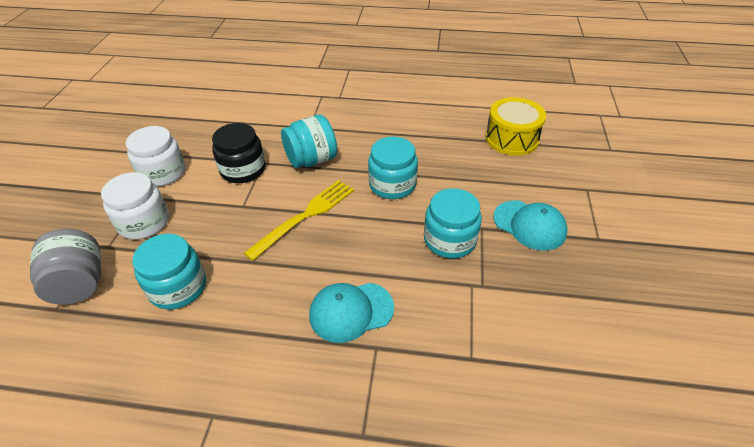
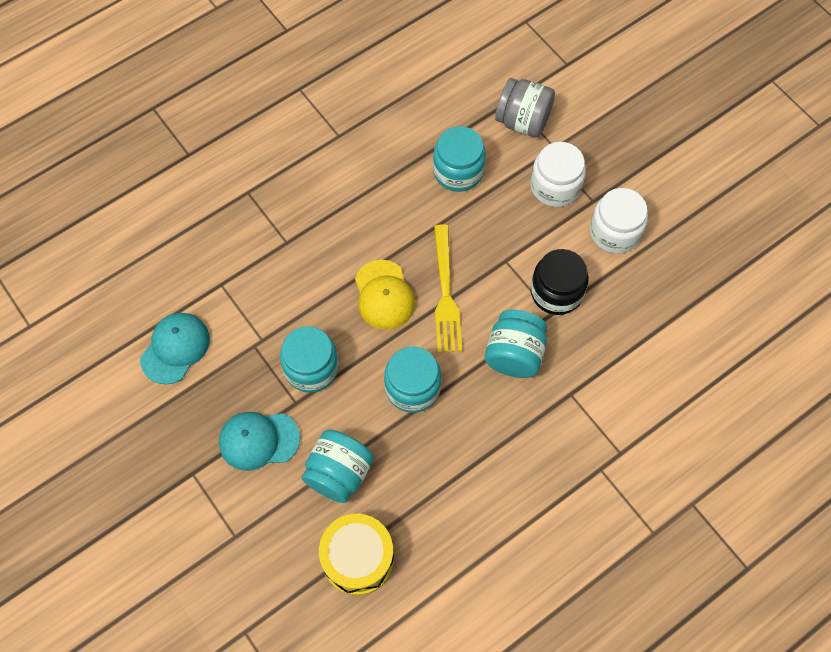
camera: 135 degrees right, 20 degrees up
turquoise cap [309,283,394,343] -> turquoise cap moved to [140,313,210,385]
none -> turquoise jar [301,430,374,503]
none -> yellow cap [355,260,415,330]

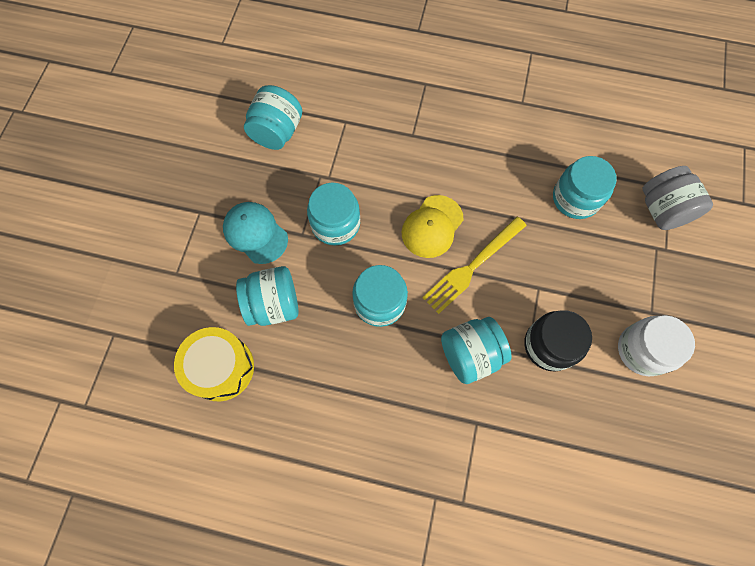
camera: 50 degrees right, 5 degrees up
turquoise cap [140,313,210,385] -> turquoise jar [244,85,302,150]
white jar [530,142,586,207] -> none

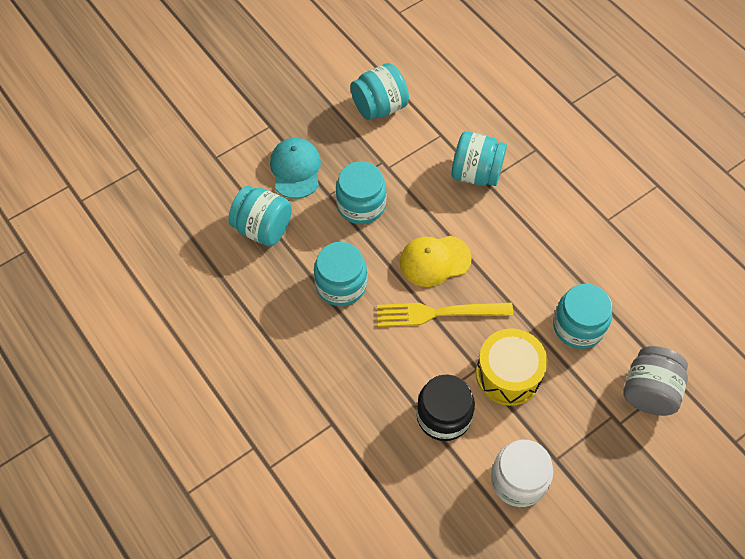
camera: 40 degrees right, 10 degrees down
yellow drum [174,327,254,402] -> yellow drum moved to [476,329,548,406]
turquoise jar [441,317,512,384] -> turquoise jar moved to [452,131,507,186]

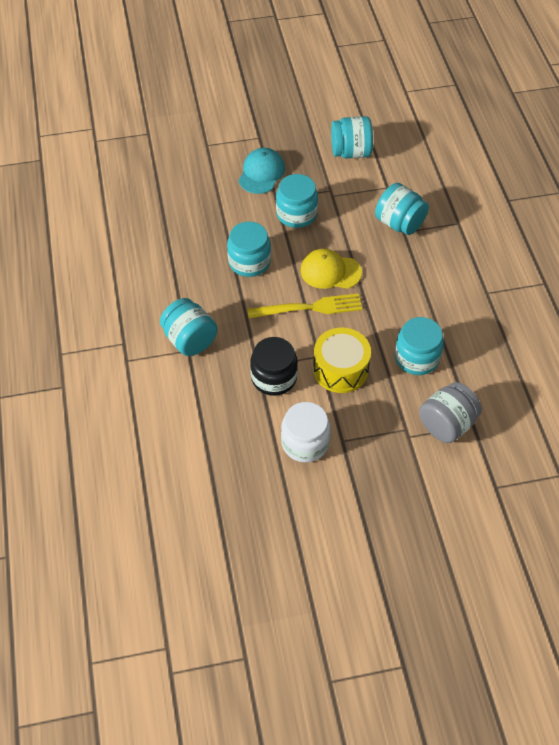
camera: 25 degrees right, 5 degrees down
turquoise jar [228,186,292,246] -> turquoise jar moved to [160,298,218,356]
yellow fork [377,302,513,327] -> yellow fork turned 150 degrees clockwise [247,293,362,318]

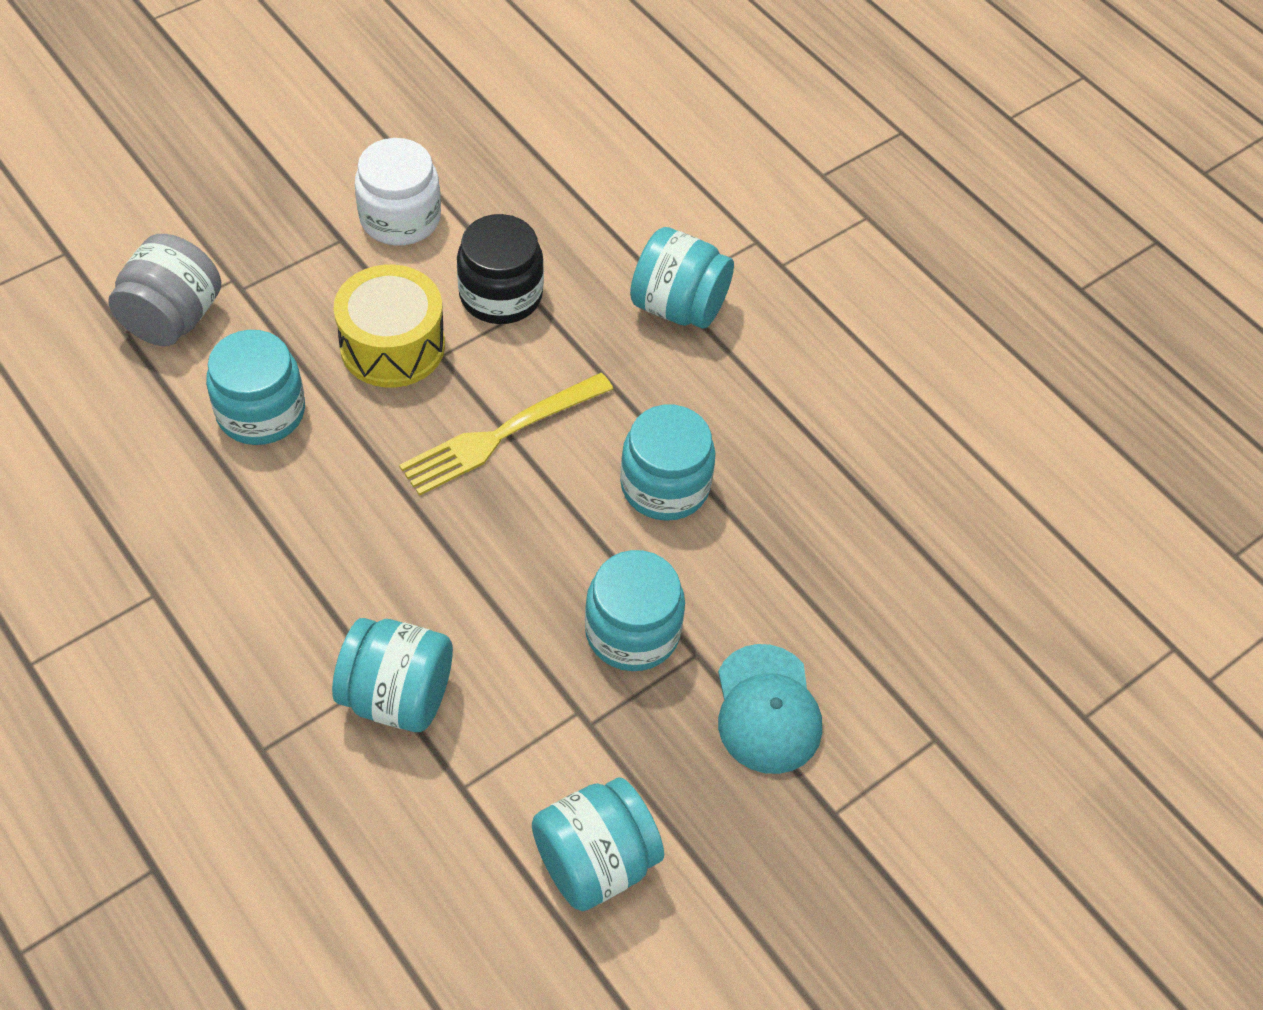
camera: 150 degrees right, 0 degrees up
yellow cap [301,249,362,289] -> none

